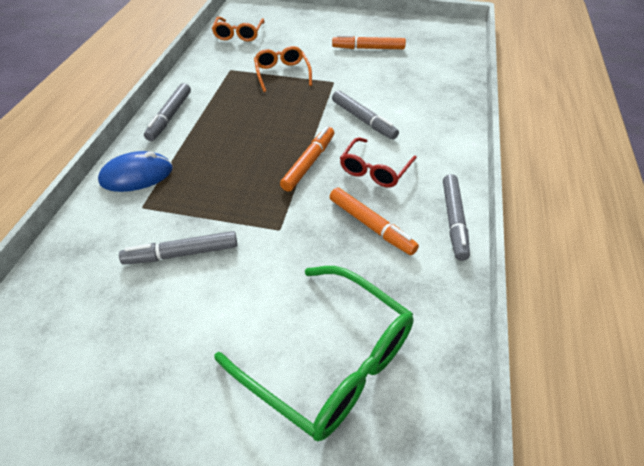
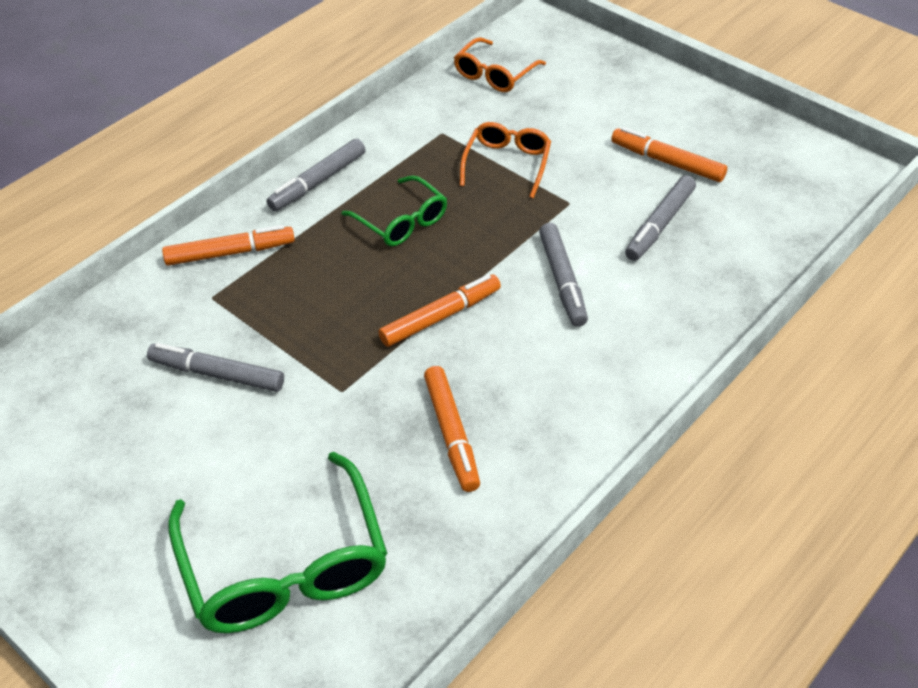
camera: 30 degrees right, 0 degrees up
blue mouse [98,151,173,192] -> orange marker [162,225,295,266]
red glasses [340,137,417,187] -> none
grey marker [443,174,470,261] -> grey marker moved to [625,175,696,261]
none -> green glasses [342,175,447,246]

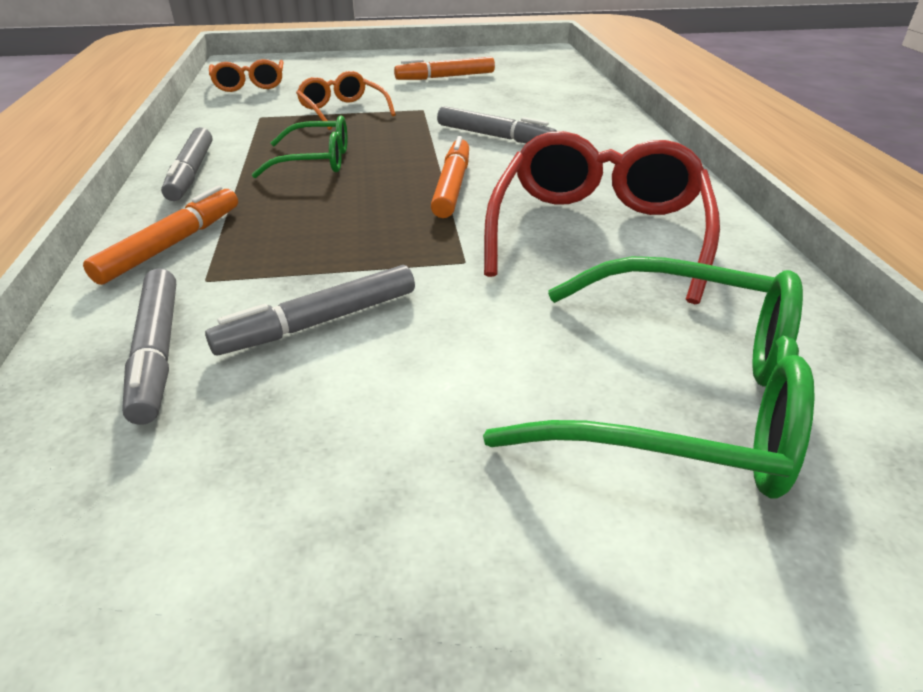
camera: 50 degrees left, 10 degrees down
orange marker [424,366,480,492] -> red glasses [484,131,720,304]
grey marker [625,175,696,261] -> grey marker moved to [122,269,176,425]

